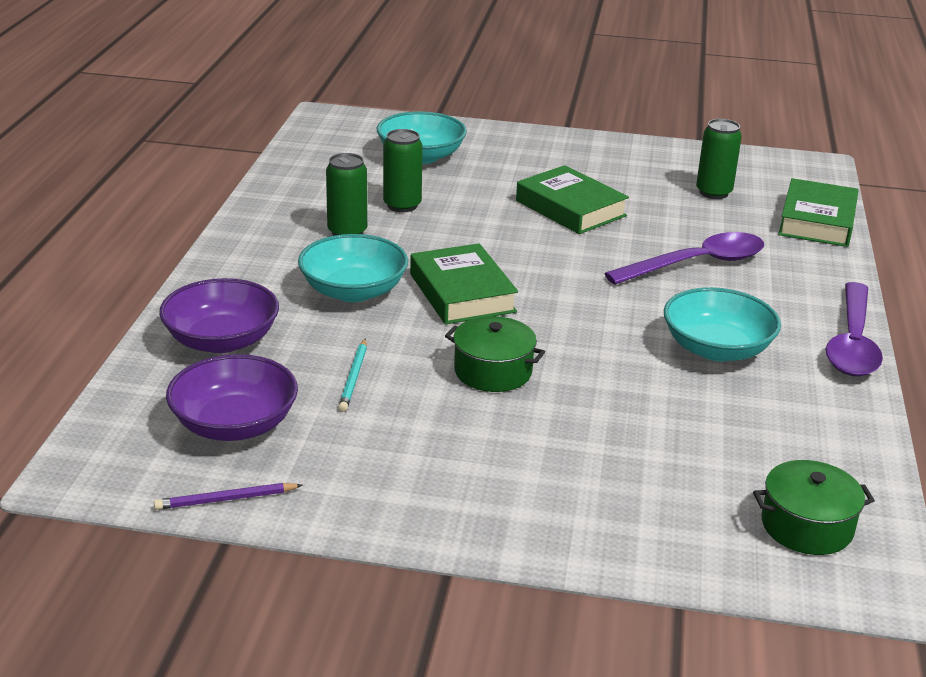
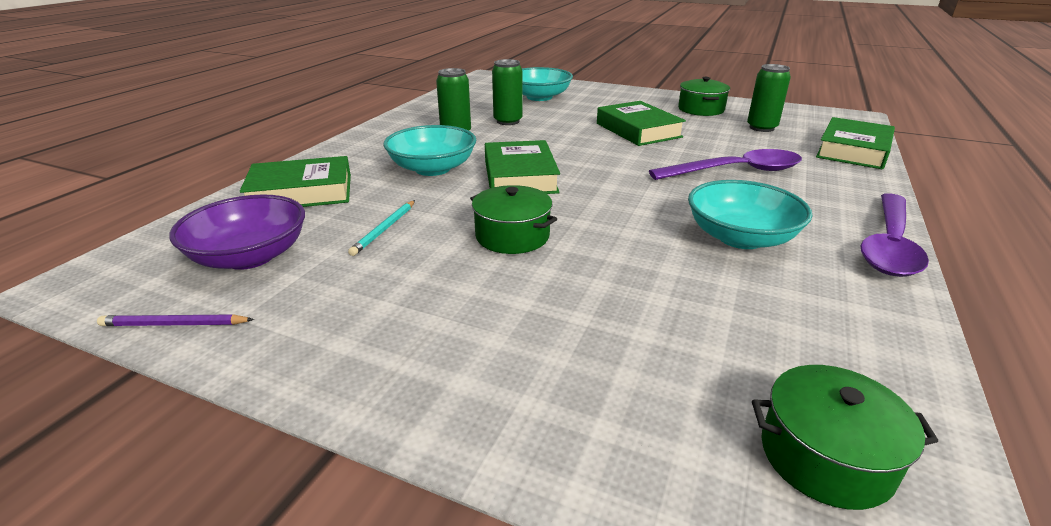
camera: 15 degrees right, 0 degrees up
purple bowl [159,278,279,353] -> green book [240,156,351,207]
none -> green pot [678,77,730,116]

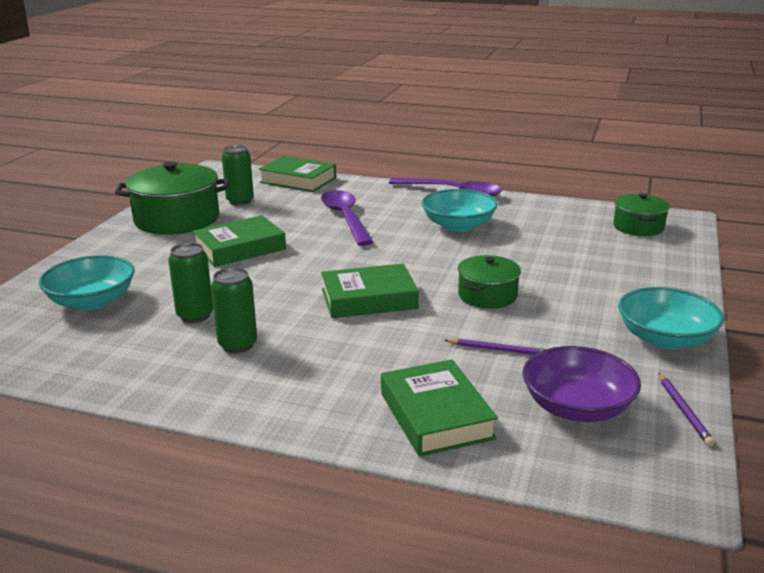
camera: 95 degrees left, 5 degrees down
turquoise pencil [348,200,415,256] -> purple pencil [444,338,545,355]
turquoise bowl [383,125,476,176] -> turquoise bowl moved to [618,287,724,349]
green pot [678,77,730,116] -> green pot [115,161,229,235], size x1.75

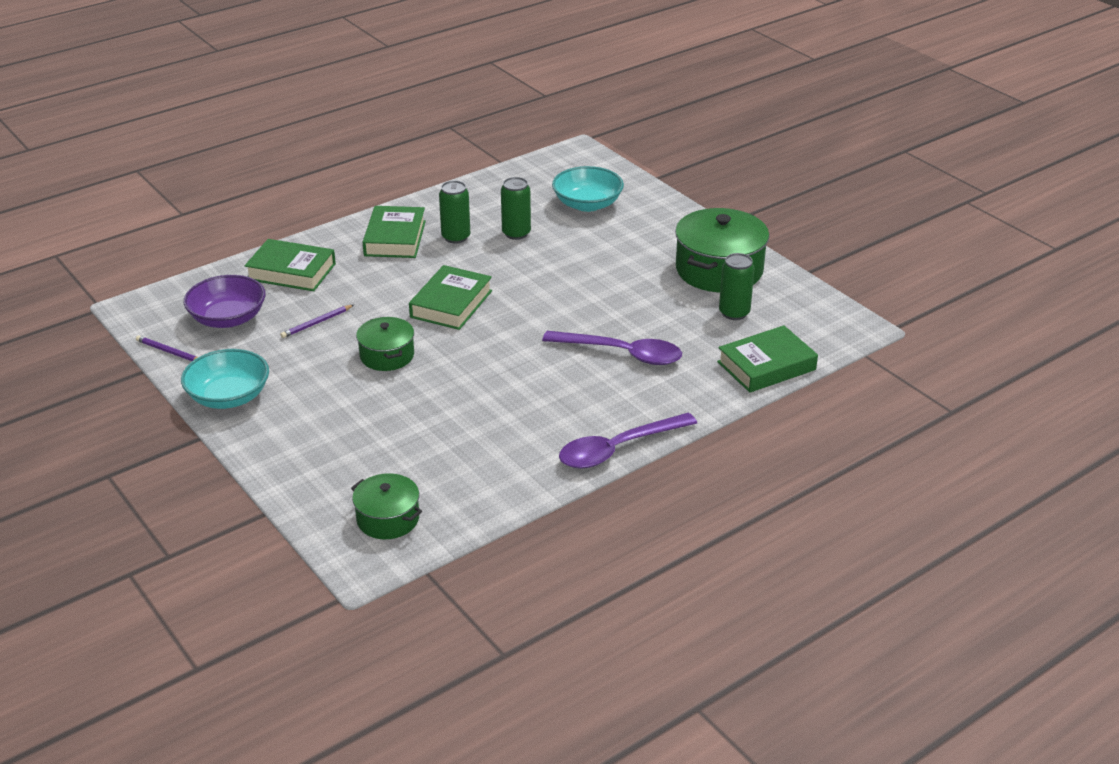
camera: 125 degrees right, 10 degrees up
green book [192,215,286,267] -> green book moved to [363,206,426,258]
turquoise bowl [421,189,498,232] -> none

